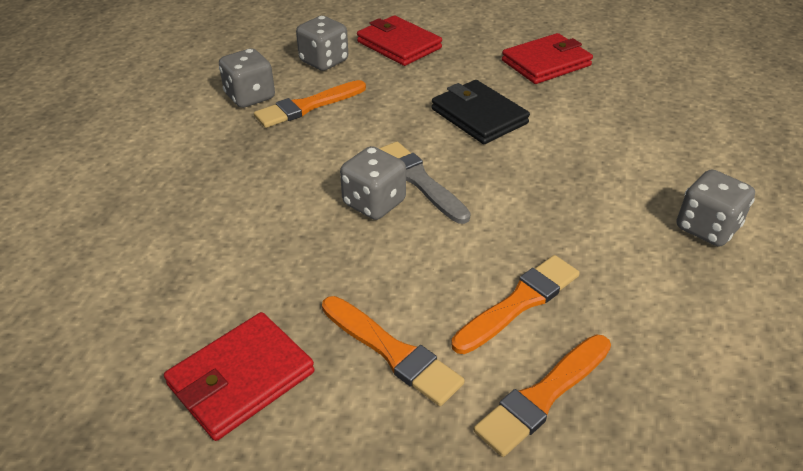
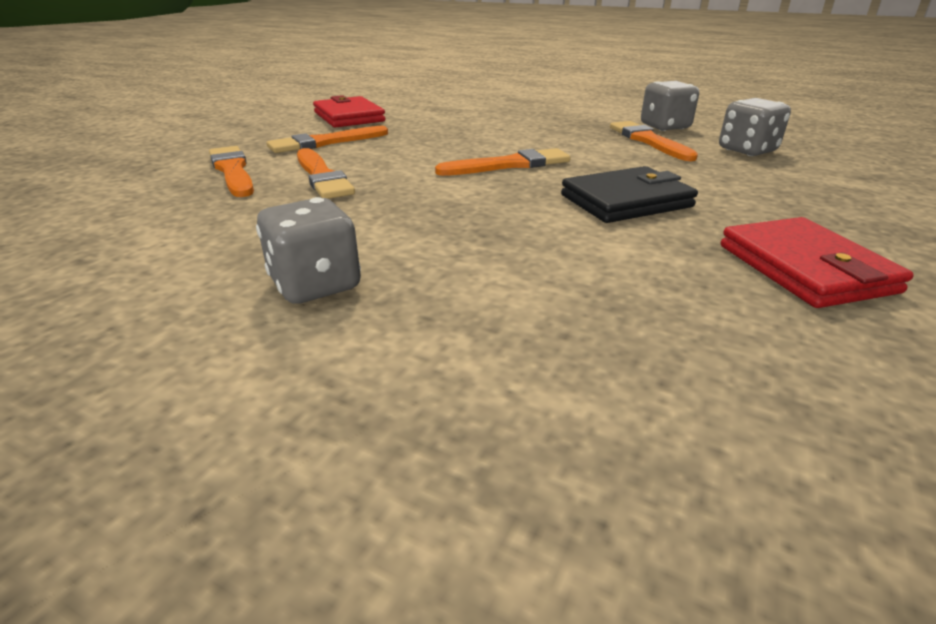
camera: 105 degrees right, 10 degrees down
grey dice [340,146,406,220] -> none
red wallet [357,15,442,66] -> none
grey brush [379,142,471,224] -> orange brush [435,148,571,176]

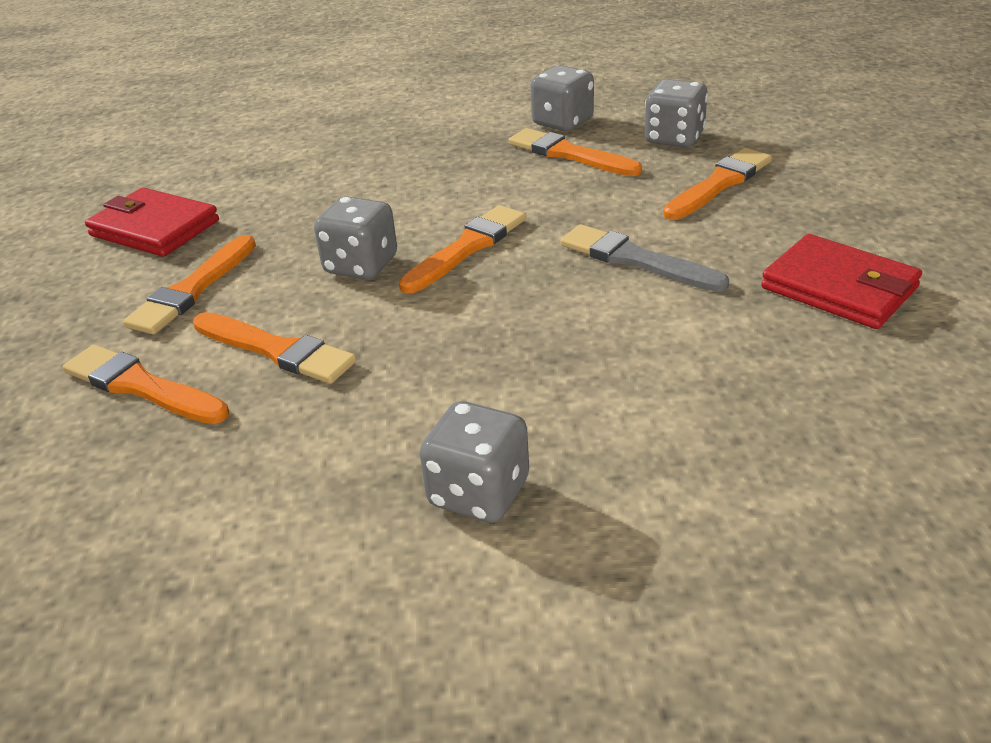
camera: 30 degrees left, 5 degrees up
black wallet [561,166,698,223] -> grey brush [561,224,729,292]
none -> grey dice [314,197,397,280]
none -> orange brush [663,148,772,220]

